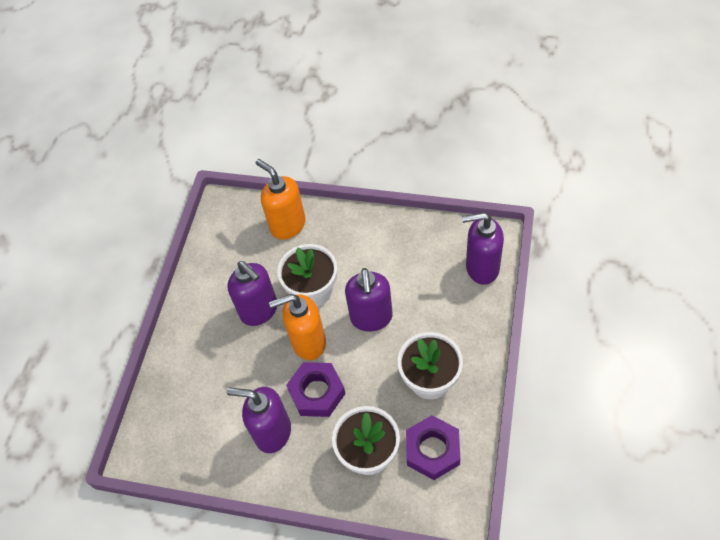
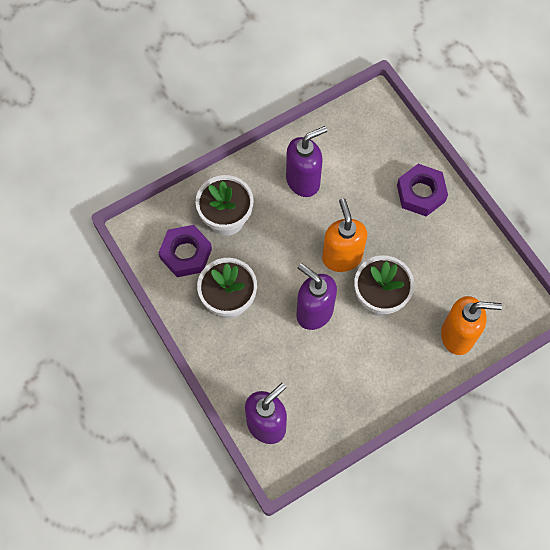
camera: 130 degrees right, 10 degrees up
purple soap dispenser [228,261,277,326] -> none
orange soap dispenser [269,294,326,360] -> orange soap dispenser turned 45 degrees counterclockwise [322,198,367,272]
purple nut [286,362,346,417] -> purple nut moved to [397,164,448,217]

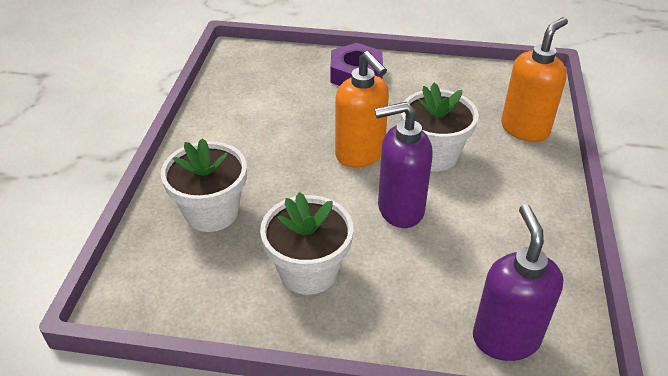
camera: 50 degrees left, 25 degrees down
purple nut [159,225,212,277] -> none
purple soap dispenser [286,126,327,197] -> none
orange soap dispenser [322,198,367,272] -> orange soap dispenser turned 150 degrees counterclockwise [335,51,389,168]

